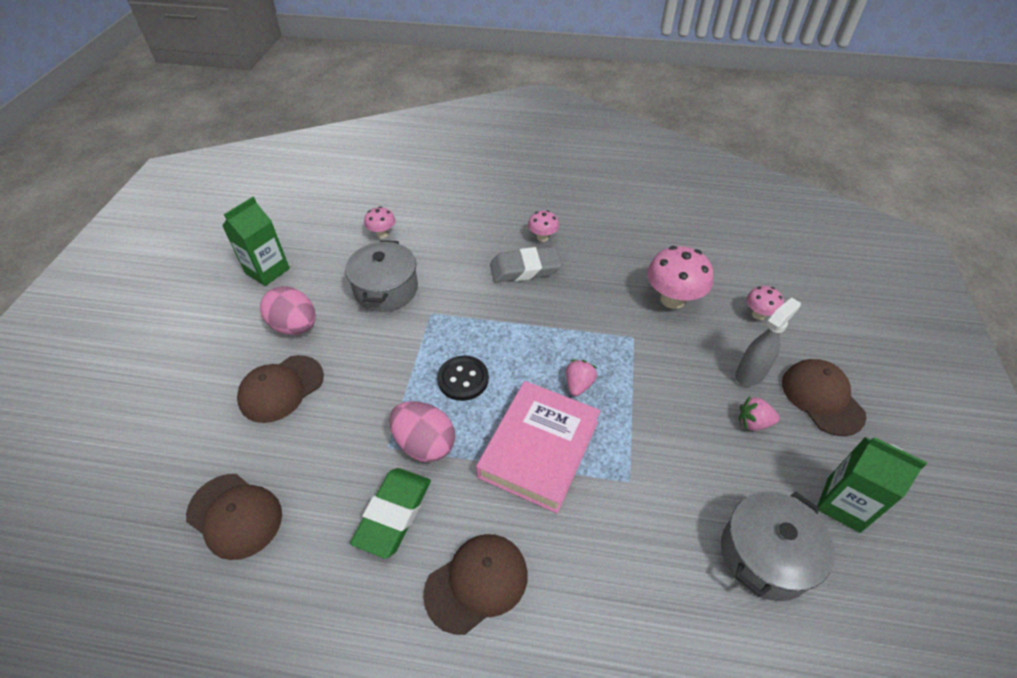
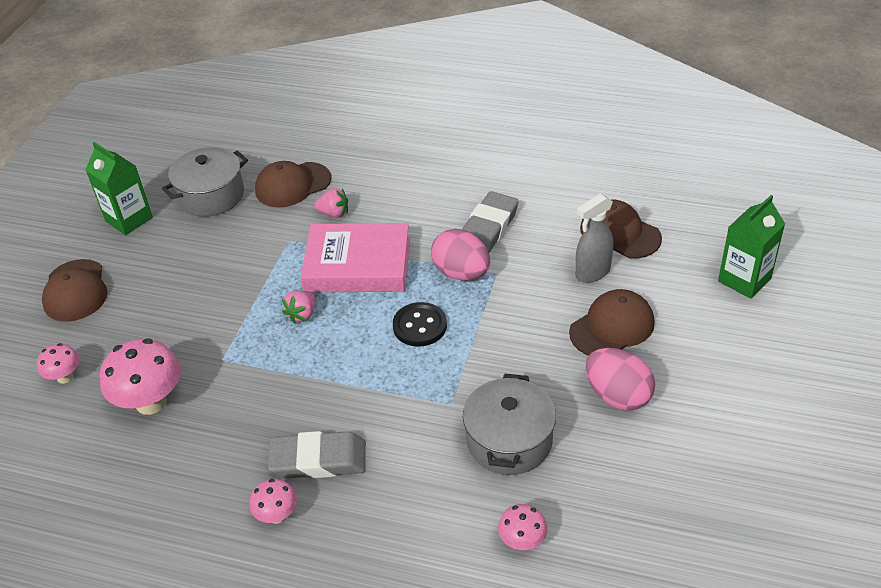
camera: 170 degrees left, 5 degrees down
green carton [223,197,290,286] -> green carton moved to [718,195,785,299]
green eraser [350,468,431,559] -> grey eraser [461,191,518,253]
brown cap [423,534,528,635] -> brown cap moved to [255,161,331,207]
pink book [476,381,600,513] -> pink book turned 60 degrees clockwise [300,223,410,292]
grey spray bottle [735,297,801,386] -> grey spray bottle moved to [575,194,613,283]
pink strawberry [739,397,780,431] -> pink strawberry moved to [314,188,348,218]

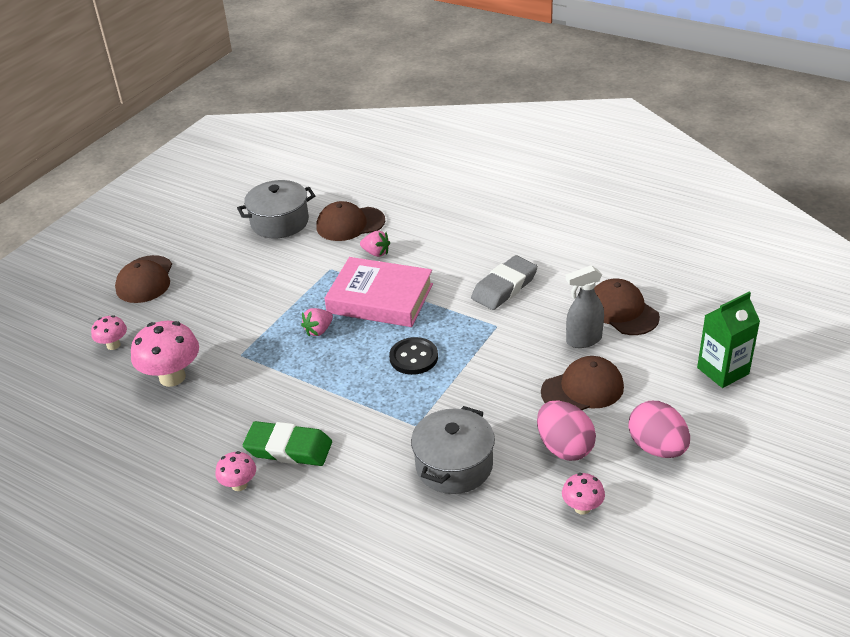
camera: 15 degrees right, 5 degrees down
green carton [86,142,153,235] -> none
grey eraser [268,431,366,479] -> green eraser [243,421,332,466]
pink egg [431,229,490,281] -> pink egg moved to [628,401,690,458]
pink mushroom [498,504,547,550] -> pink mushroom moved to [562,473,605,515]

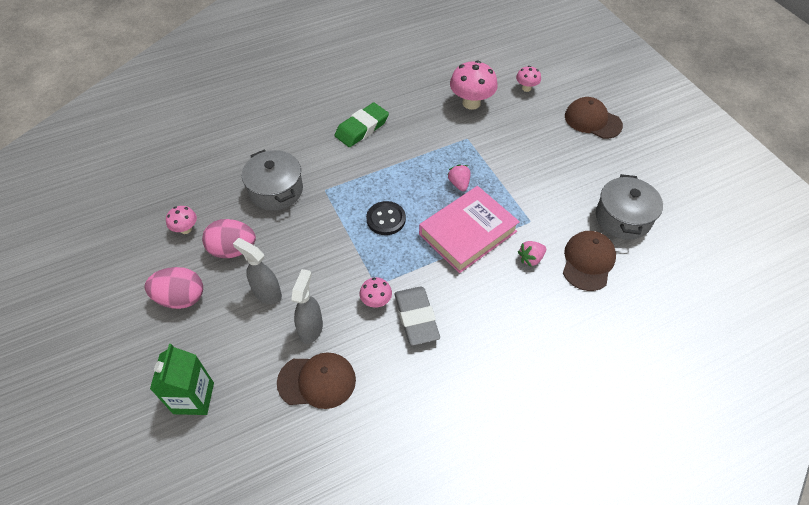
camera: 120 degrees right, 15 degrees up
pink mushroom [215,451,256,491] -> pink mushroom moved to [360,277,392,308]
brown cap [541,356,624,410] -> grey spray bottle [233,238,282,304]

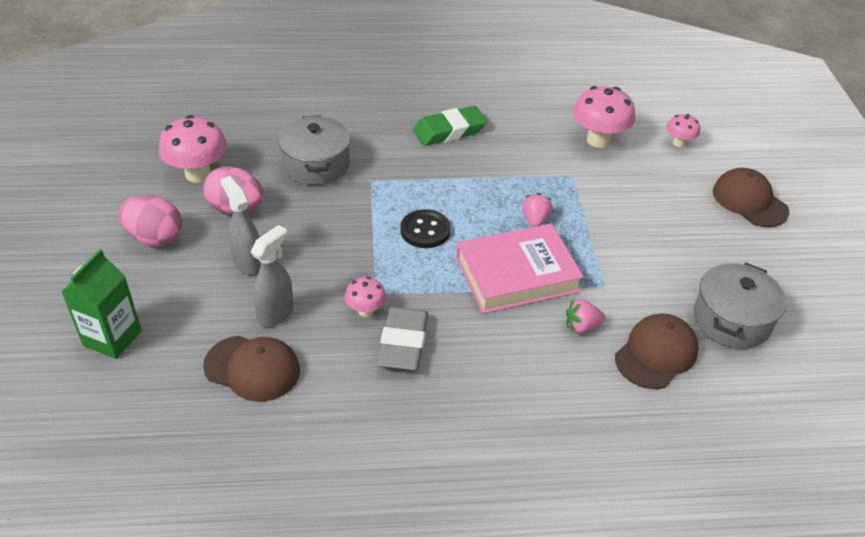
camera: 20 degrees right, 10 degrees down
pink mushroom [166,206,197,234] -> pink mushroom [159,115,227,183], size x1.84

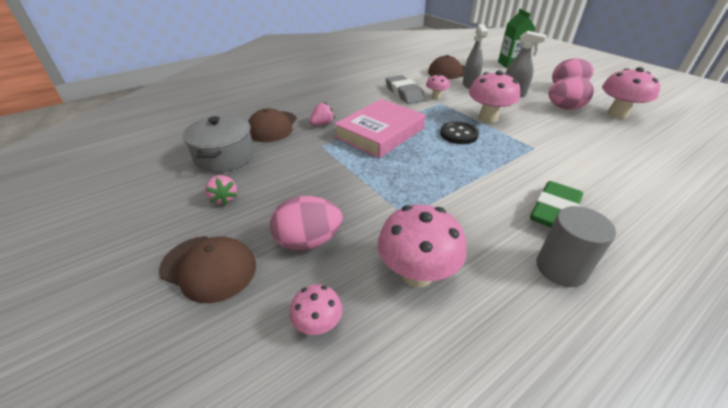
camera: 150 degrees right, 5 degrees down
grey pot [278,115,351,185] -> none
pink strawberry [522,193,552,227] -> pink strawberry moved to [205,175,237,205]
none -> pink egg [270,196,343,251]
none -> pink mushroom [469,70,520,123]
none -> grey cylinder [536,206,616,287]

